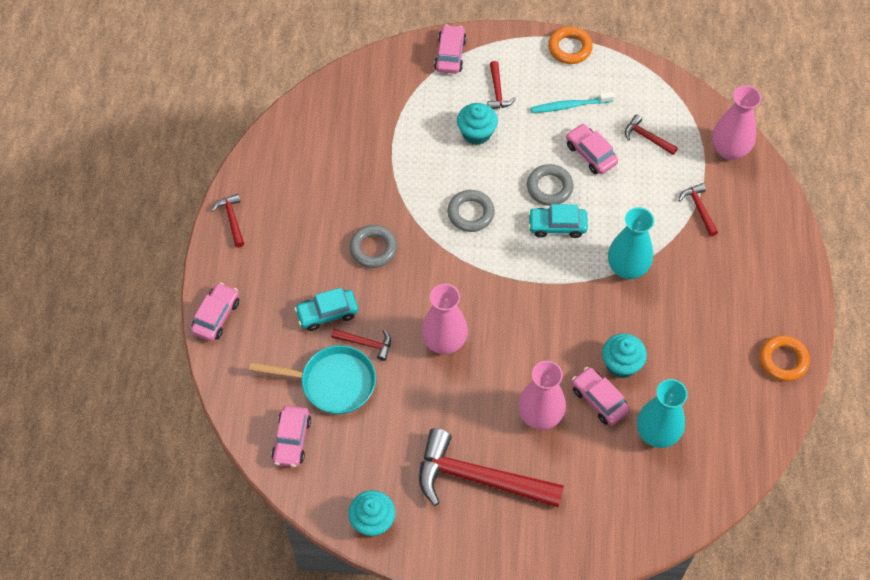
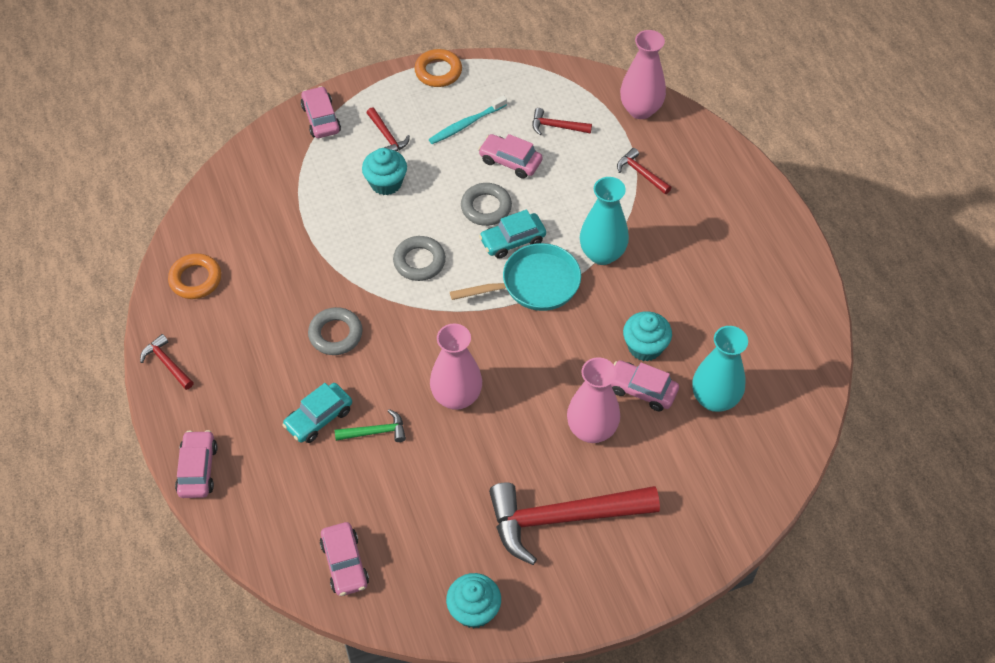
camera: 25 degrees left, 5 degrees down
turquoise pan [249,345,376,414] -> turquoise pan moved to [450,243,581,311]
red hammer [331,329,391,361] -> green hammer [335,409,406,442]
orange ring [760,335,810,381] -> orange ring moved to [168,253,222,299]

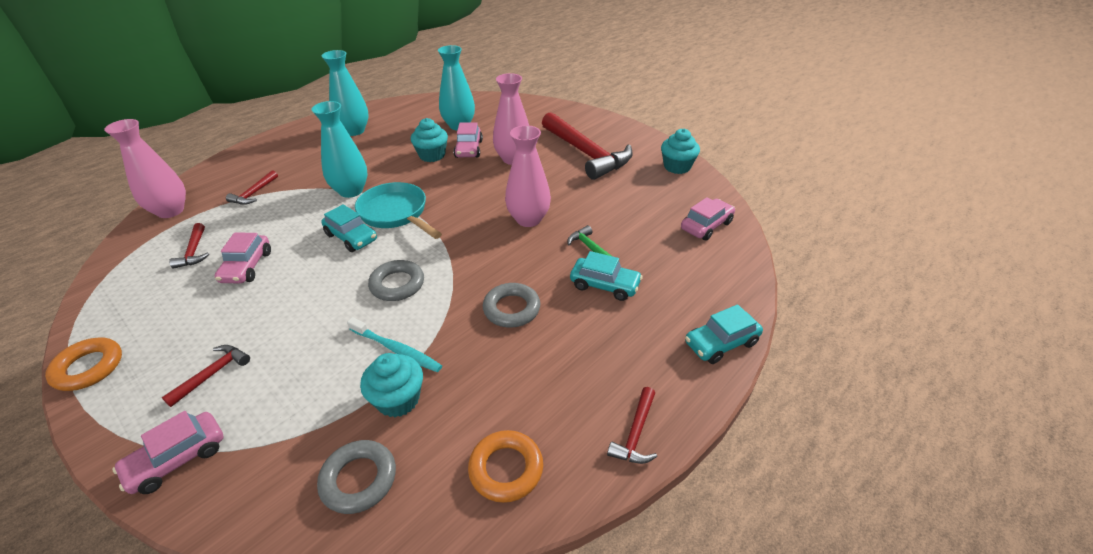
camera: 115 degrees left, 15 degrees down
pink car [175,430,217,498] -> turquoise car [685,304,763,364]
turquoise cupcake [362,148,407,195] -> turquoise cupcake moved to [360,353,423,417]
turquoise toothbrush [428,95,507,144] -> turquoise toothbrush moved to [347,317,442,372]
grey ring [461,183,512,226] -> grey ring moved to [317,440,396,514]
none -> turquoise vase [322,50,369,136]

